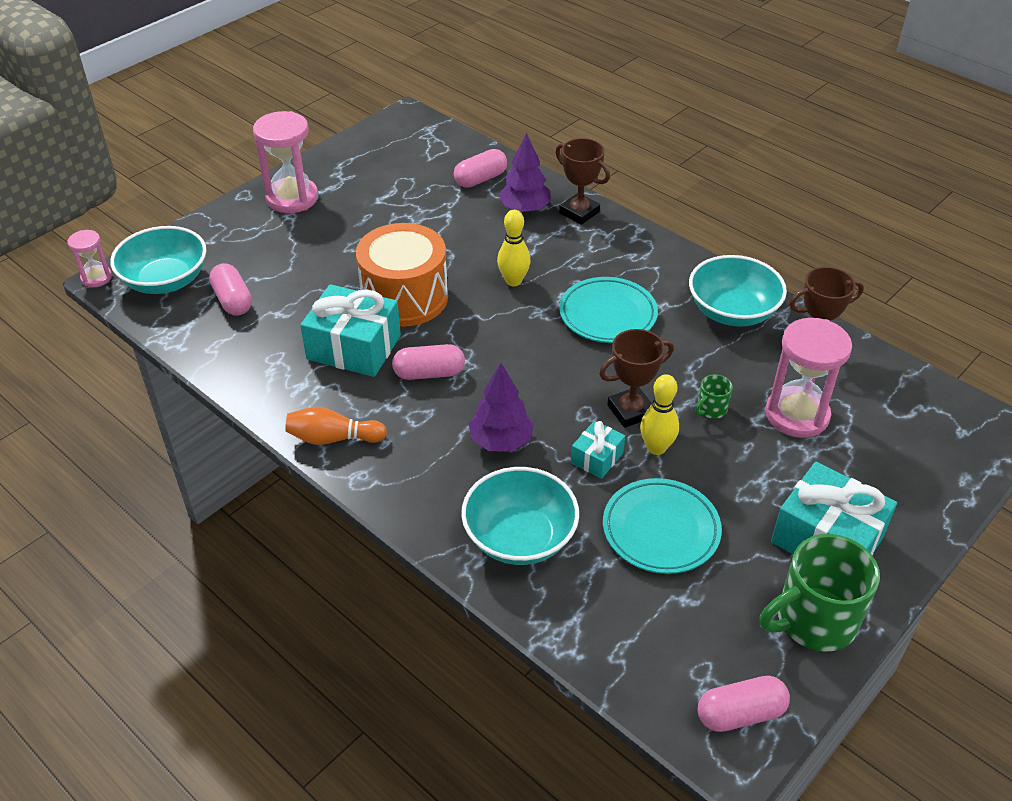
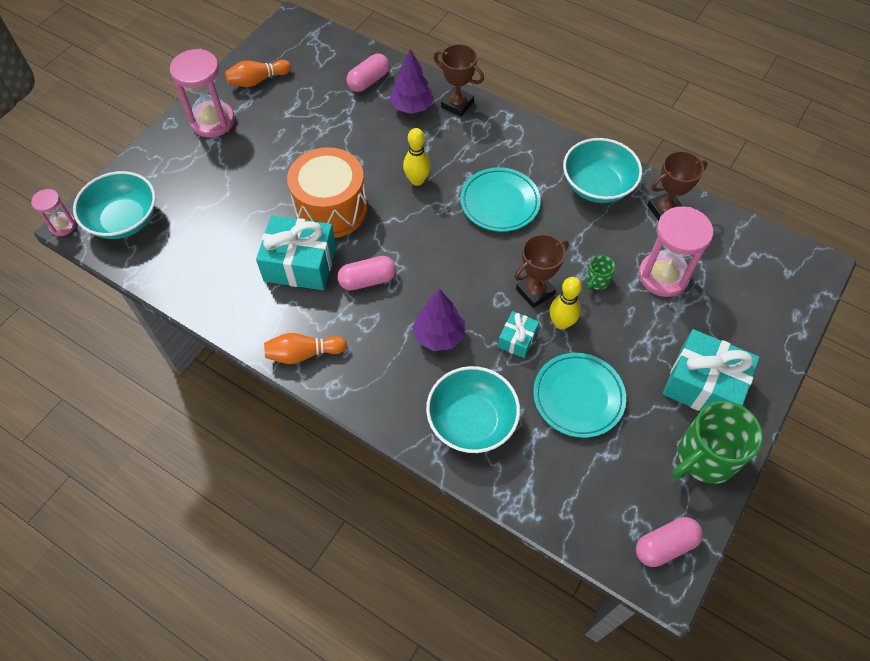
camera: 10 degrees left, 15 degrees up
pink capsule [209,263,252,316] -> none
none -> orange bowling pin [225,60,291,87]

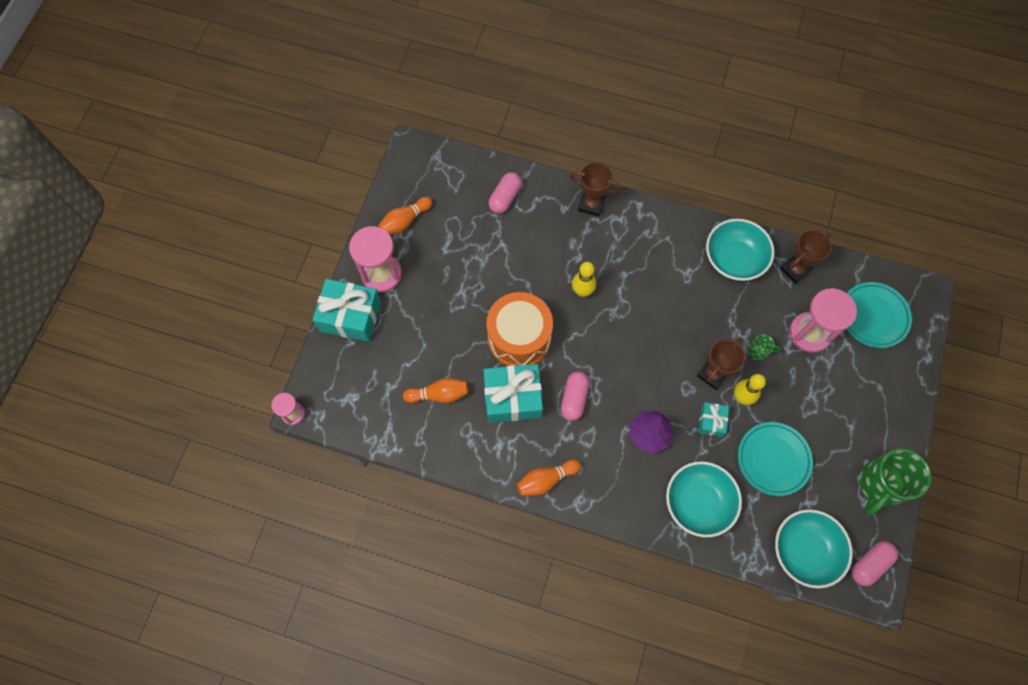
camera: 15 degrees left, 10 degrees up
turquoise bowl [73,171,156,239] -> turquoise bowl moved to [775,509,853,589]
pink capsule [337,256,396,290] -> pink capsule turned 45 degrees counterclockwise [561,371,589,421]
purple tree [389,49,434,114] -> none
turquoise plate [460,167,541,232] -> turquoise plate moved to [847,282,912,348]
green mug [586,255,615,290] -> green mug turned 105 degrees counterclockwise [748,334,781,360]
turquoise gift [663,329,760,411] -> turquoise gift moved to [313,279,381,342]
none -> orange bowling pin [403,378,469,403]

